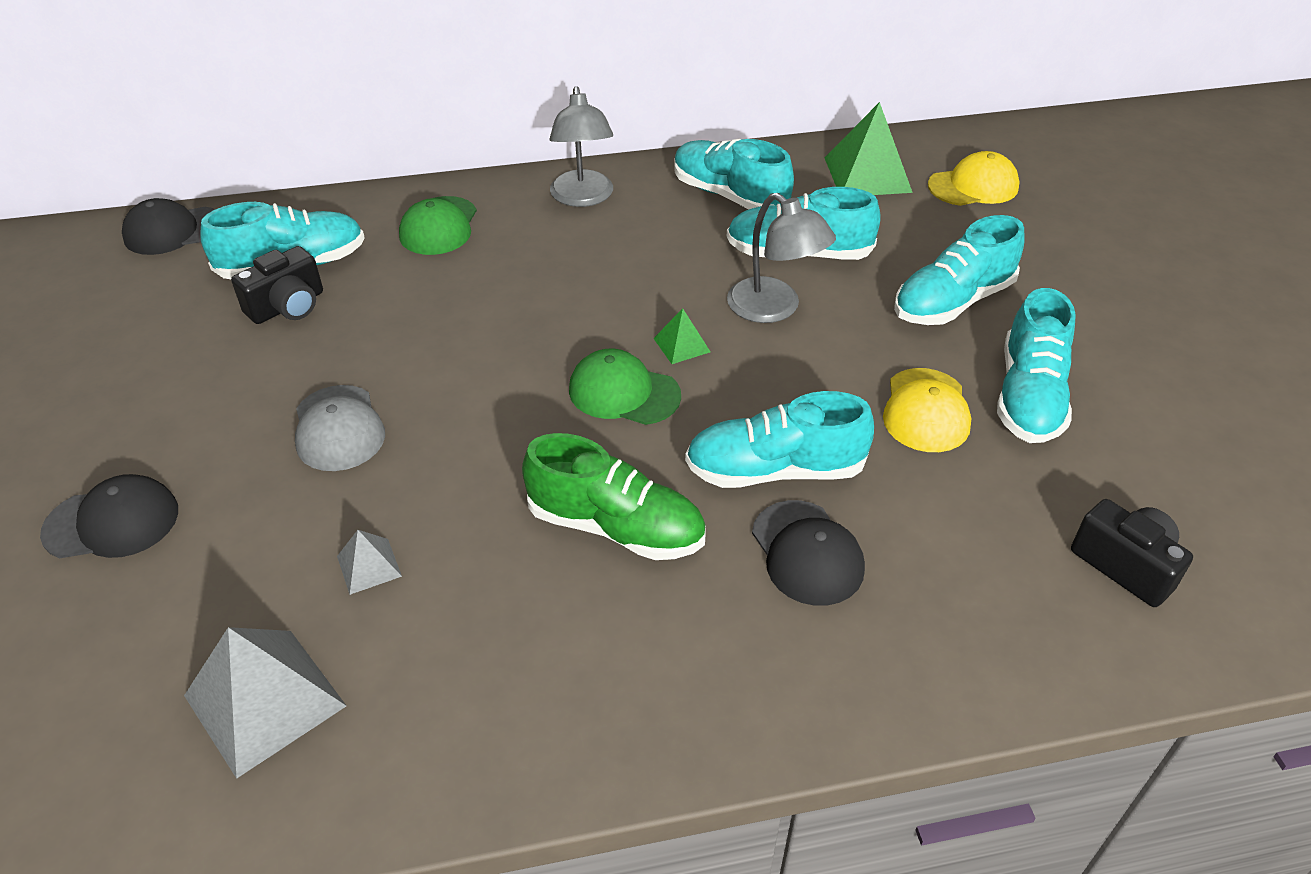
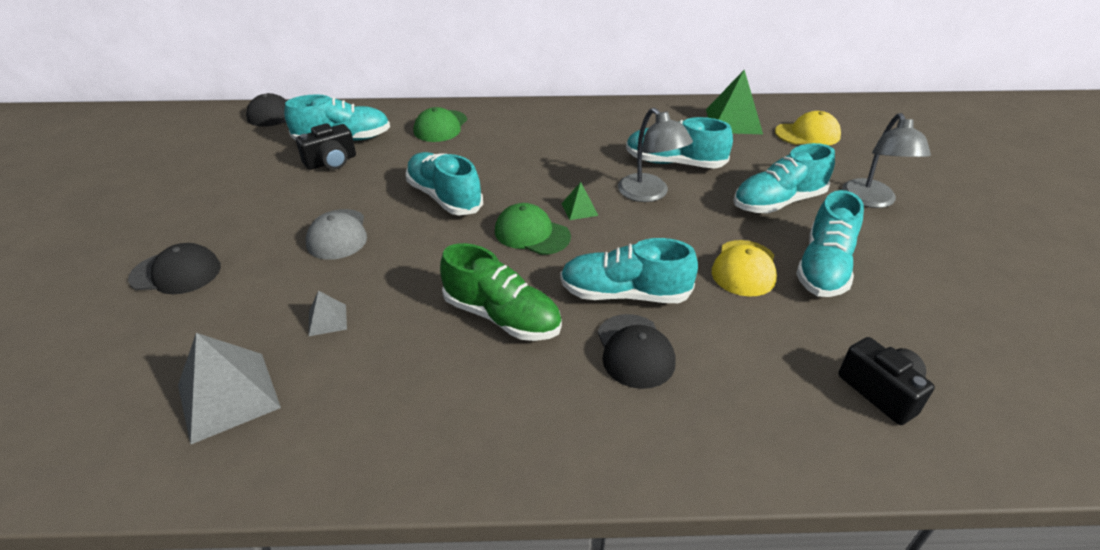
camera: 10 degrees right, 5 degrees down
grey lamp [549,86,613,207] -> grey lamp moved to [842,113,931,208]
turquoise shoe [674,139,794,209] -> turquoise shoe moved to [406,152,483,215]

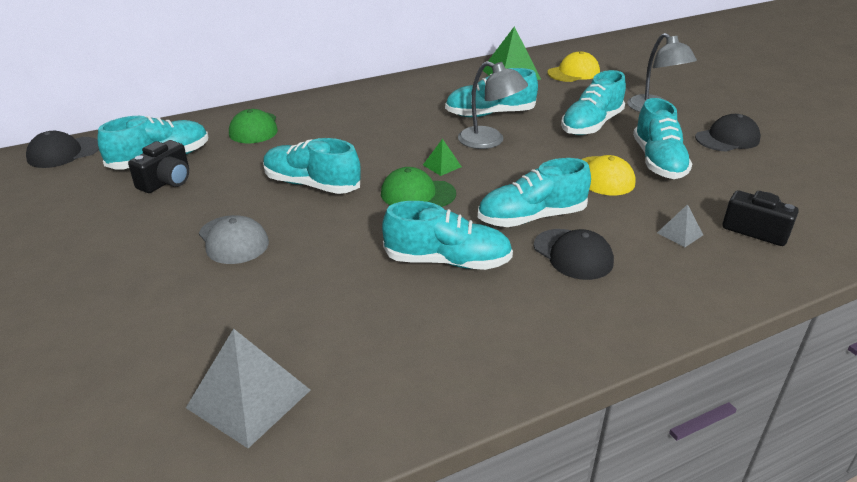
camera: 25 degrees left, 5 degrees down
black cap [128,243,221,294] -> black cap moved to [695,114,761,152]
grey pyramid [309,291,347,336] -> grey pyramid moved to [657,204,703,247]
green shoe [440,243,562,341] -> turquoise shoe [382,201,513,270]

